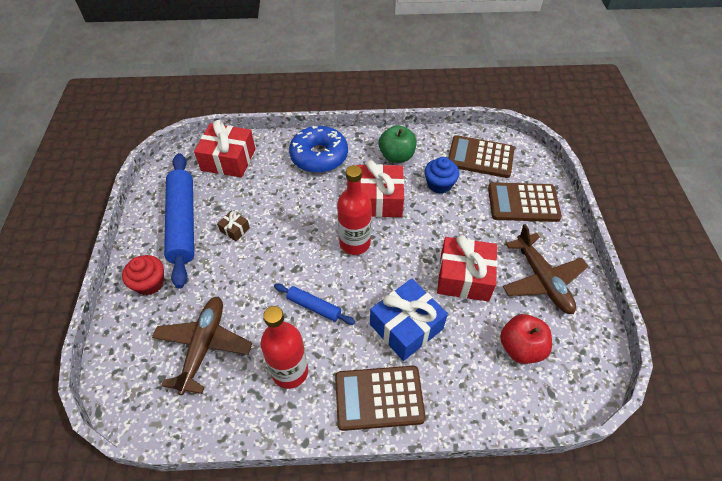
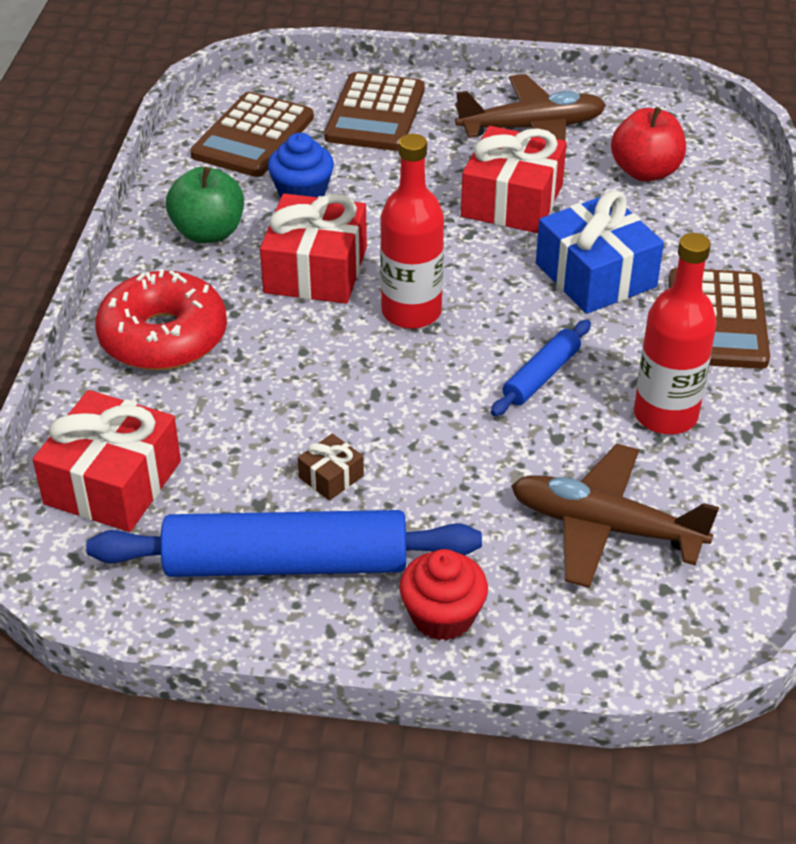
camera: 80 degrees left, 10 degrees down
blue donut [289,126,348,173] -> red donut [95,269,227,371]

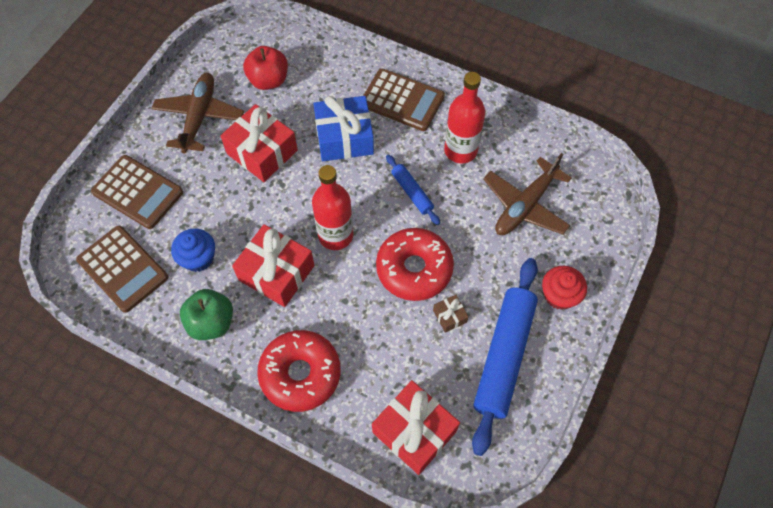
camera: 70 degrees left, 20 degrees up
none -> red donut [376,228,454,301]

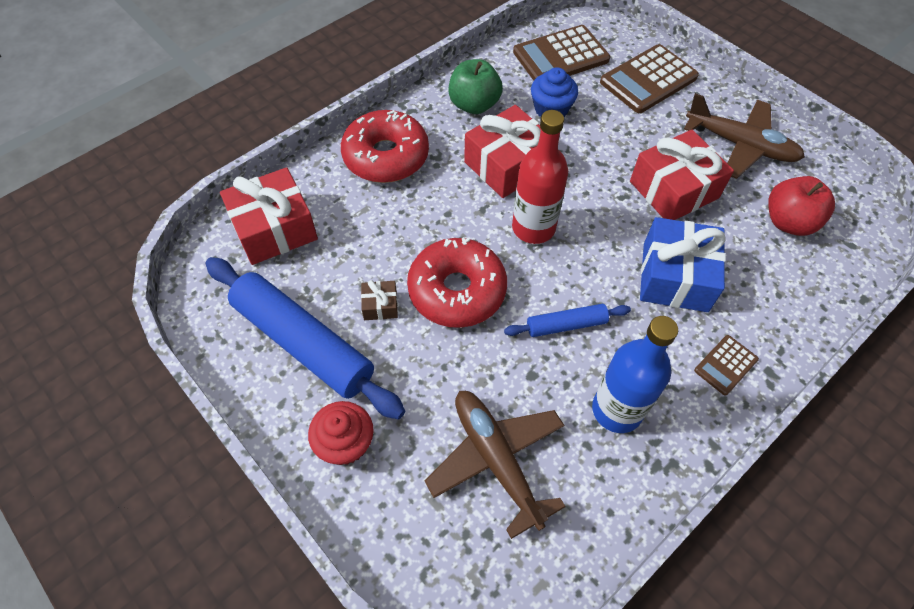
camera: 110 degrees right, 5 degrees down
brown calculator [363,69,445,131] -> brown calculator [694,335,759,396], size x0.51
red bottle [444,72,485,164] -> blue bottle [592,316,678,433]

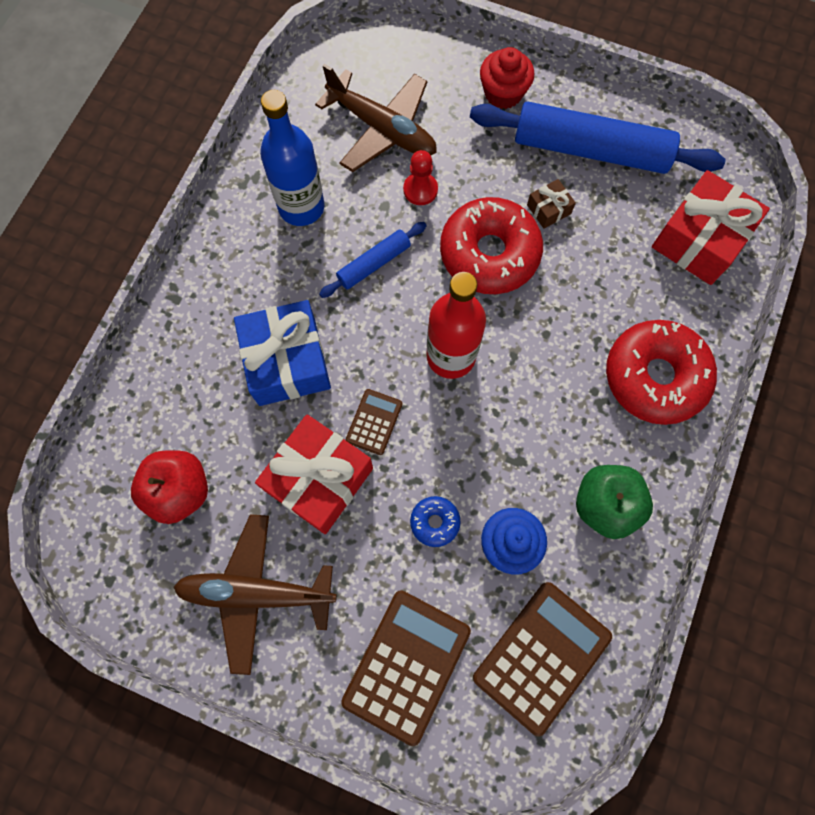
camera: 155 degrees right, 15 degrees up
red gift [464,105,541,198] -> none
brown calculator [694,335,759,396] -> brown calculator moved to [346,389,402,455]
none -> red pawn [403,150,438,205]
none -> blue donut [410,496,461,547]

